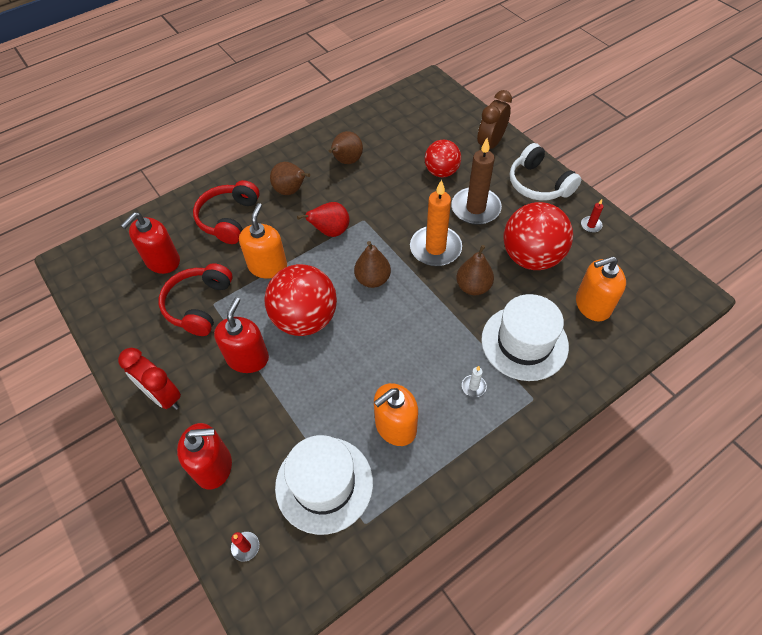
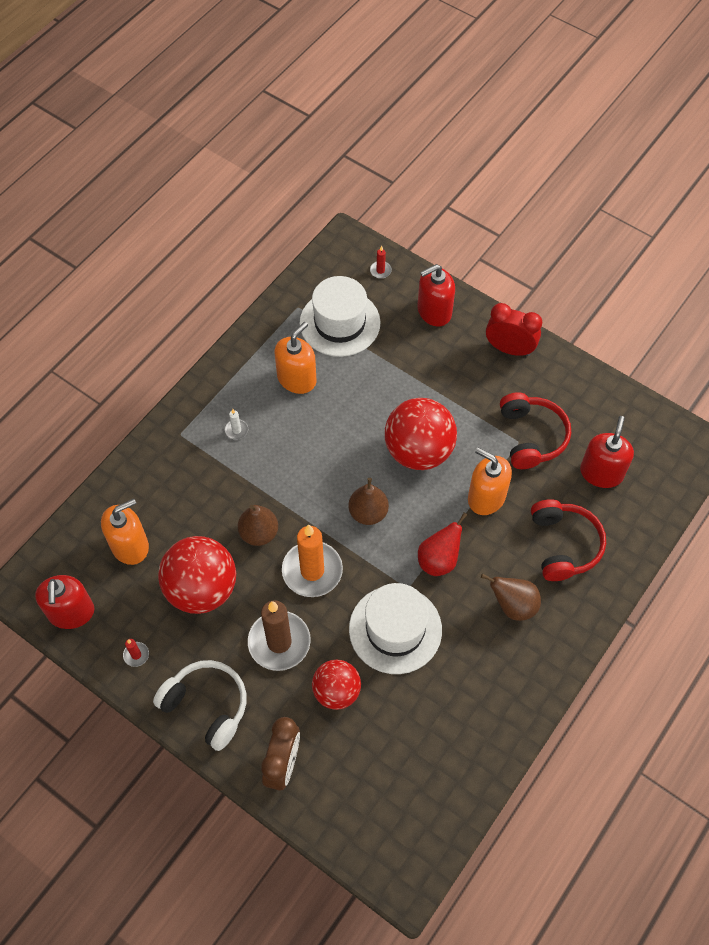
camera: 160 degrees right, 5 degrees up
red soap dispenser [214,297,269,373] -> red soap dispenser moved to [35,575,95,629]
orange soap dispenser [239,203,287,279] -> orange soap dispenser turned 135 degrees clockwise [468,448,512,515]
brown pear [329,131,363,164] -> none
white hat [481,294,569,381] -> white hat moved to [349,583,442,674]

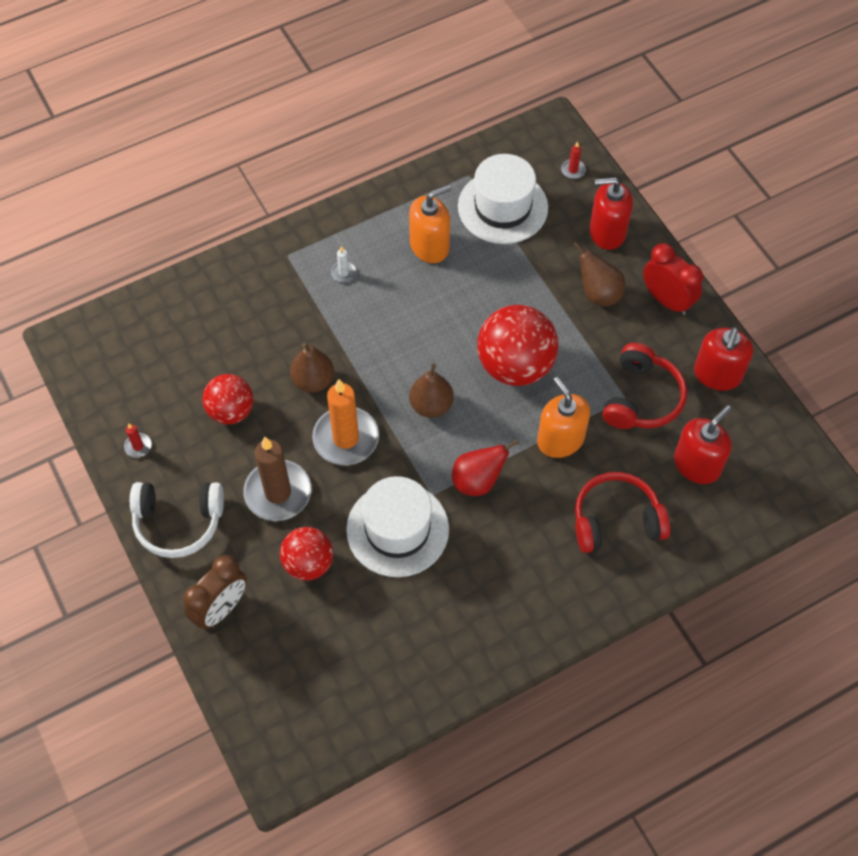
camera: 25 degrees right, 0 degrees up
red soap dispenser [35,575,95,629] -> red soap dispenser moved to [694,327,753,391]
orange soap dispenser [101,498,149,565] -> none
white headphones [153,660,246,751] -> white headphones turned 120 degrees clockwise [130,482,224,558]
red ball [158,536,236,614] -> red ball [202,374,253,424], size x0.62
brown pear [481,573,541,621] -> brown pear moved to [573,241,625,307]
red headphones [531,499,606,581] -> red headphones turned 120 degrees counterclockwise [575,472,670,553]

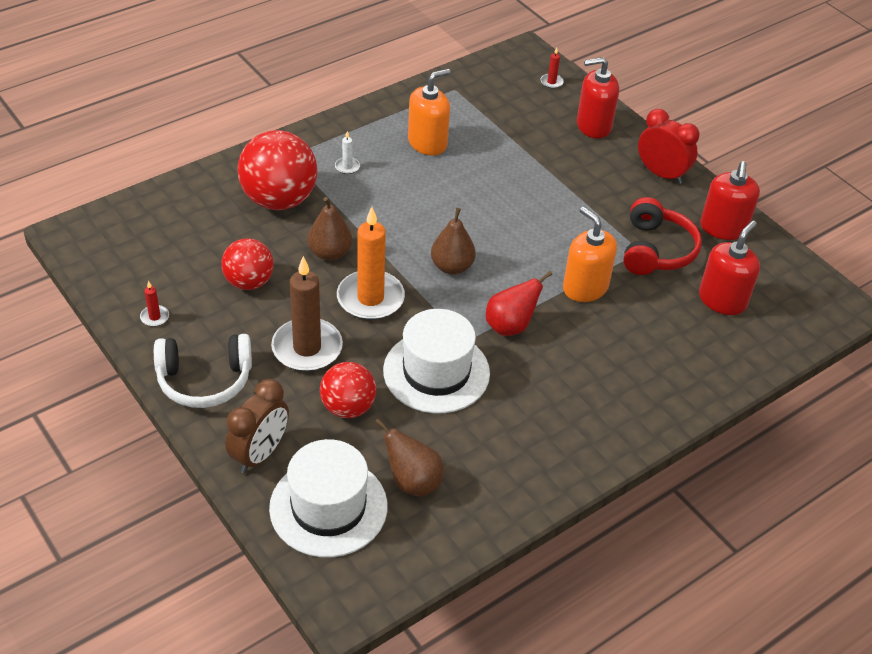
camera: 10 degrees left, 15 degrees down
white hat [458,154,548,244] -> white hat moved to [269,439,388,557]
red ball [477,305,559,386] -> red ball moved to [238,130,317,210]
brown pear [573,241,625,307] -> brown pear moved to [375,419,444,497]
red headphones [575,472,670,553] -> none

